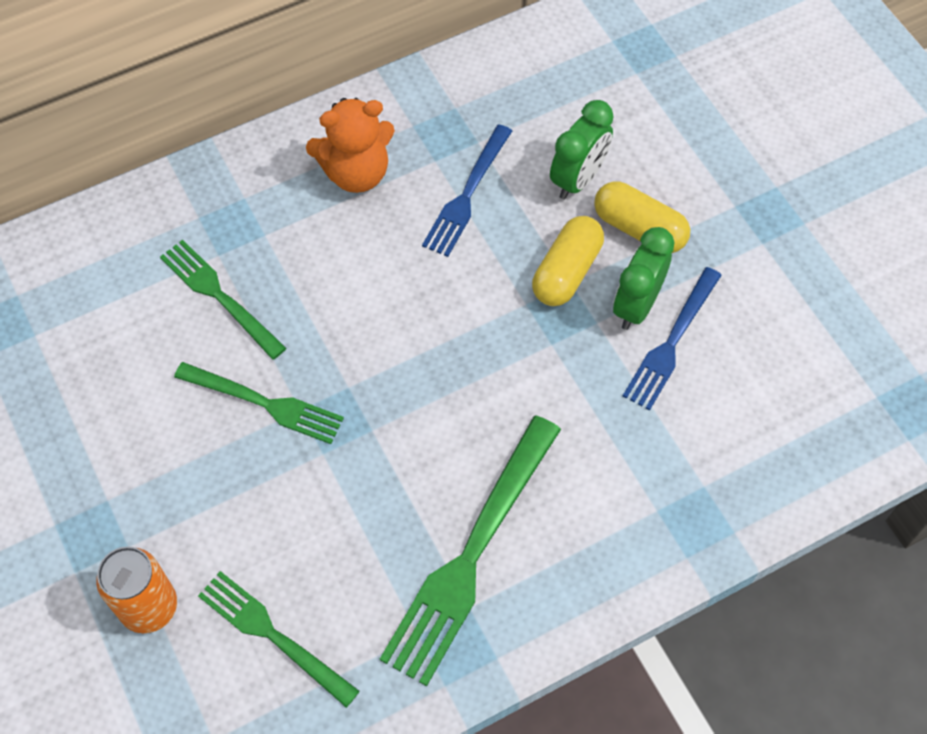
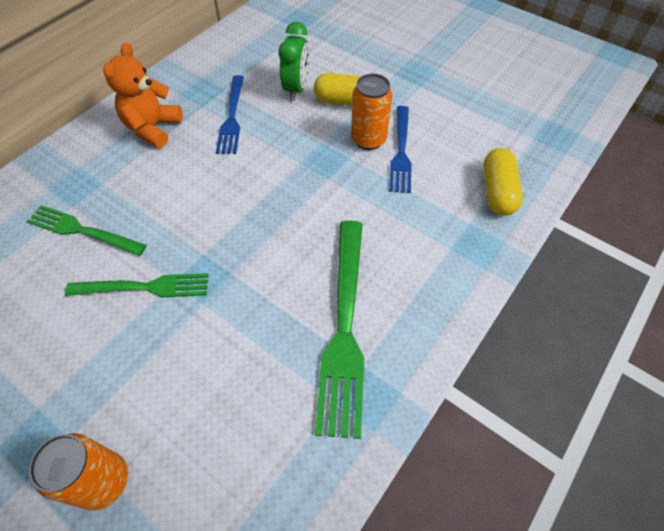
camera: 25 degrees left, 5 degrees down
green fork [198,571,360,708] -> none
orange teddy bear [306,98,395,193] -> orange teddy bear turned 150 degrees clockwise [103,43,183,148]
yellow capsule [532,216,604,306] -> yellow capsule moved to [484,148,523,216]
green clock [613,227,675,330] -> orange can [351,74,392,150]

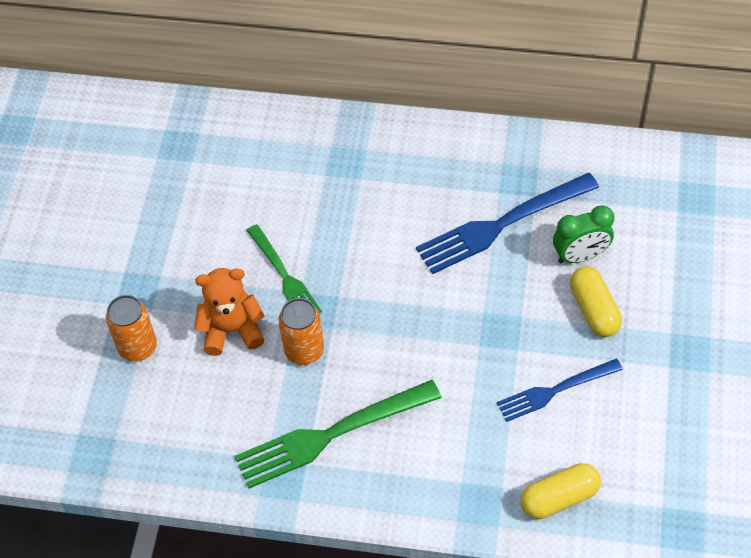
camera: 65 degrees right, 0 degrees up
green fork [27,205,147,256] -> none
orange teddy bear [103,43,183,148] -> orange teddy bear moved to [194,268,265,356]
blue fork [216,75,244,154] -> blue fork [416,173,599,274], size x1.61
orange can [351,74,392,150] -> orange can moved to [279,298,324,365]

